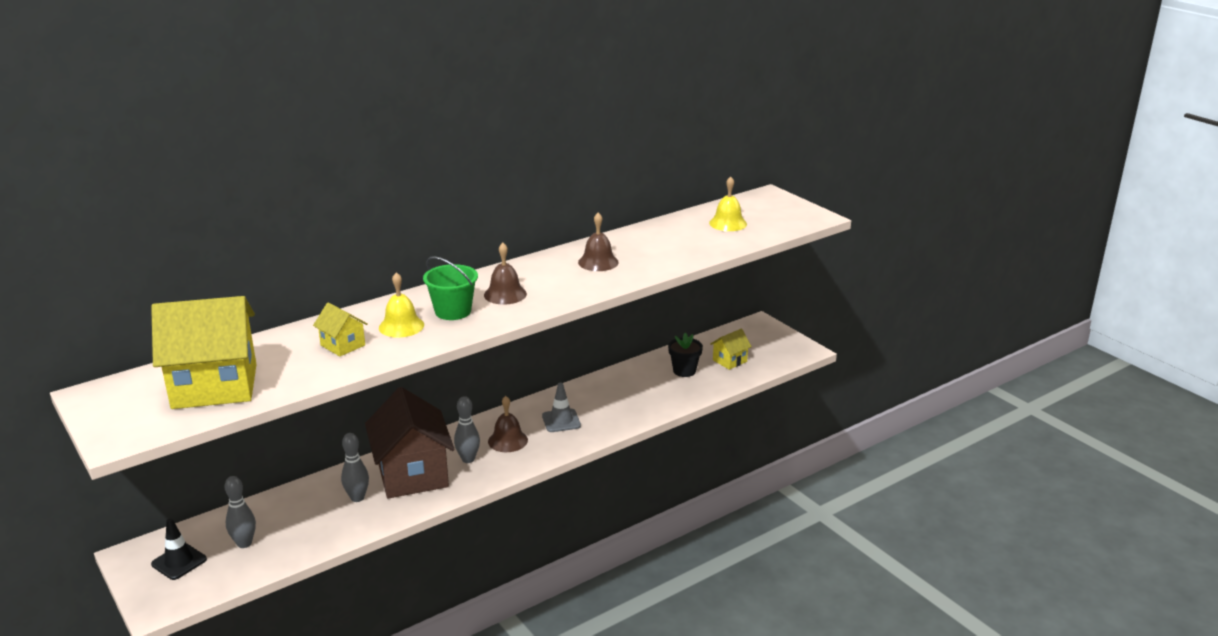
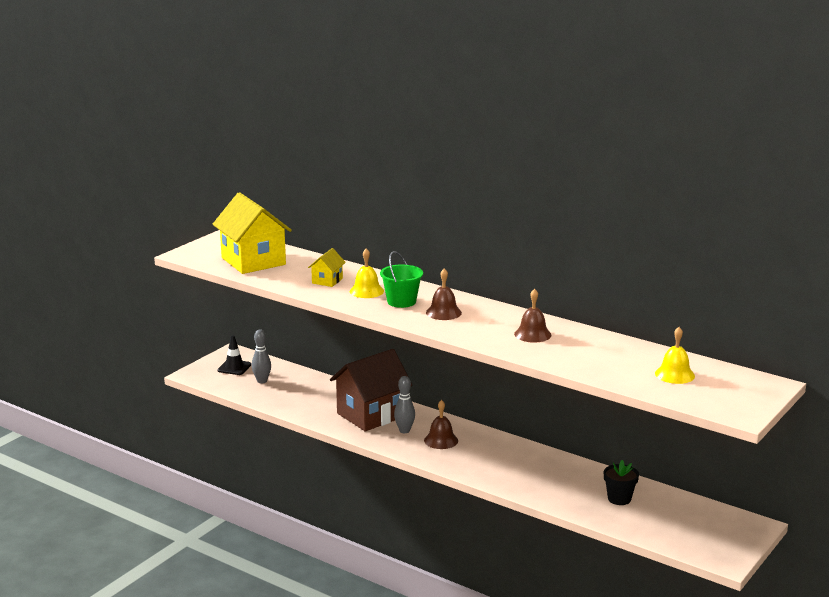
camera: 70 degrees right, 5 degrees down
grey bowling pin [341,433,369,502] -> none
grey traffic cone [542,382,581,432] -> none
yellow house [710,329,752,370] -> none

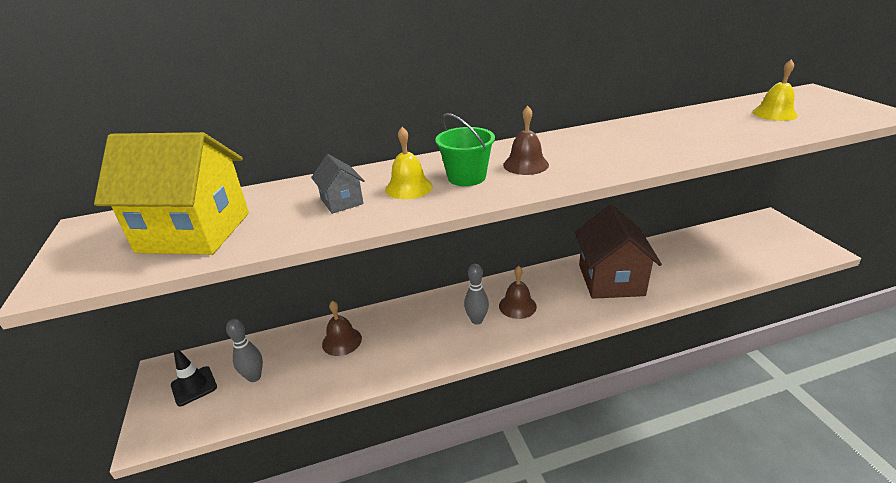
camera: 50 degrees left, 10 degrees up
yellow house [308,248,346,287] -> grey house [311,154,365,214]
brown house [330,349,412,431] -> brown house moved to [575,204,662,299]
brown bell [514,289,552,343] -> brown bell moved to [322,301,362,356]
black flower pot [604,460,639,505] -> none

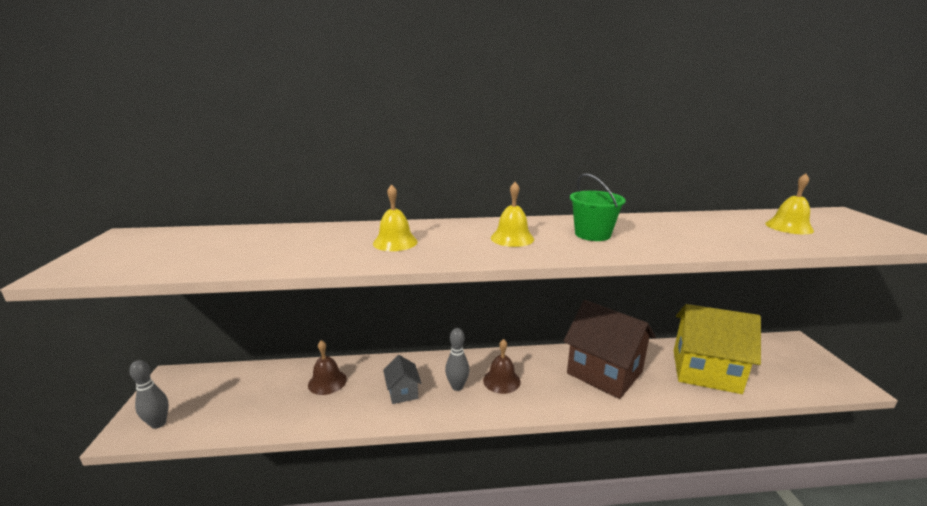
camera: 10 degrees right, 10 degrees down
yellow house [94,132,249,255] -> yellow house moved to [674,304,761,394]
black traffic cone [171,350,217,406] -> none
grey bowling pin [226,319,263,382] -> grey bowling pin moved to [129,360,169,429]
grey house [311,154,365,214] -> grey house moved to [383,355,421,404]
green bucket [435,113,495,186] -> green bucket moved to [570,173,626,241]
brown bell [503,106,549,175] -> yellow bell [491,182,534,247]
brown house [575,204,662,299] -> brown house turned 60 degrees counterclockwise [564,300,656,399]

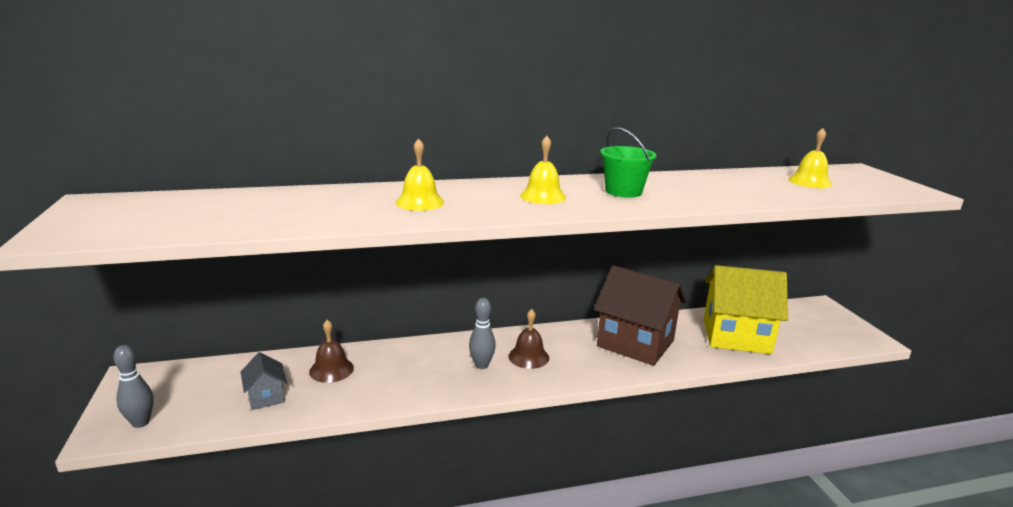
camera: 10 degrees left, 0 degrees up
grey house [383,355,421,404] -> grey house moved to [240,352,287,410]

